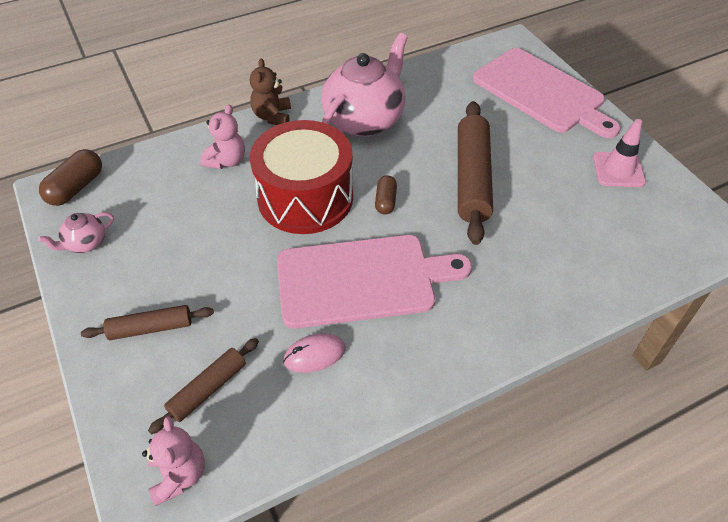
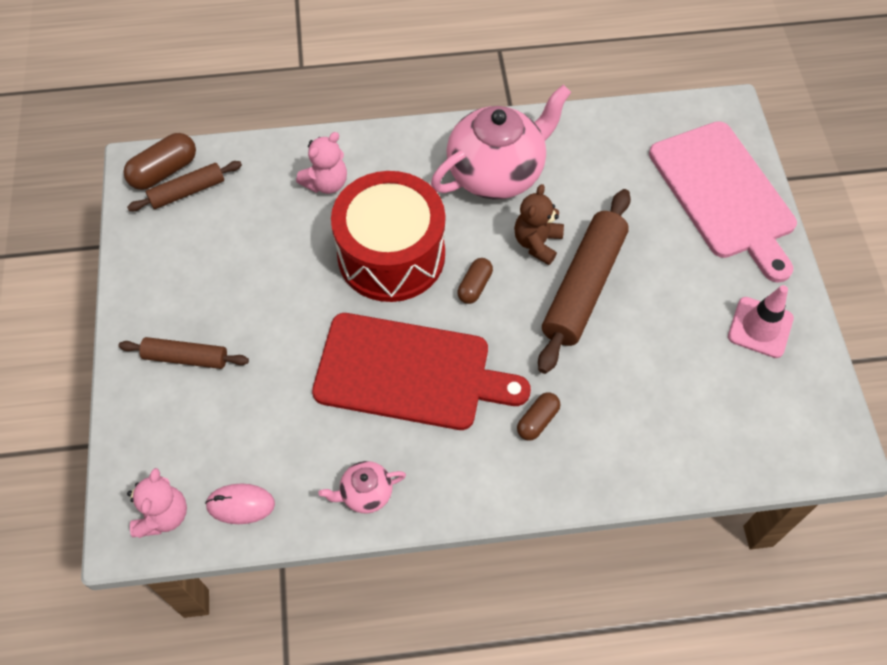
camera: 20 degrees right, 10 degrees up
pink teapot [38,212,114,253] -> pink teapot moved to [318,461,406,513]
brown rolling pin [148,338,259,435] -> brown rolling pin moved to [127,161,242,211]
brown teddy bear [250,58,291,125] -> brown teddy bear moved to [514,184,564,265]
pink cutting board [277,235,472,329] -> red cutting board [312,313,531,430]
pink mouse [283,333,346,373] -> pink mouse moved to [205,483,275,524]
none -> brown capsule [517,392,560,441]

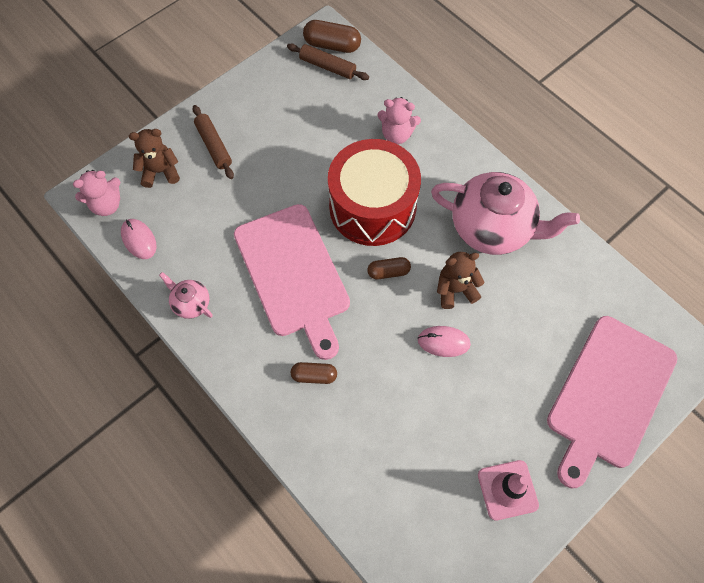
camera: 55 degrees right, 5 degrees up
red cutting board [312,313,531,430] -> pink cutting board [234,204,350,360]
brown rolling pin [538,189,631,374] -> pink mouse [418,326,471,357]
none -> brown teddy bear [129,129,180,188]

